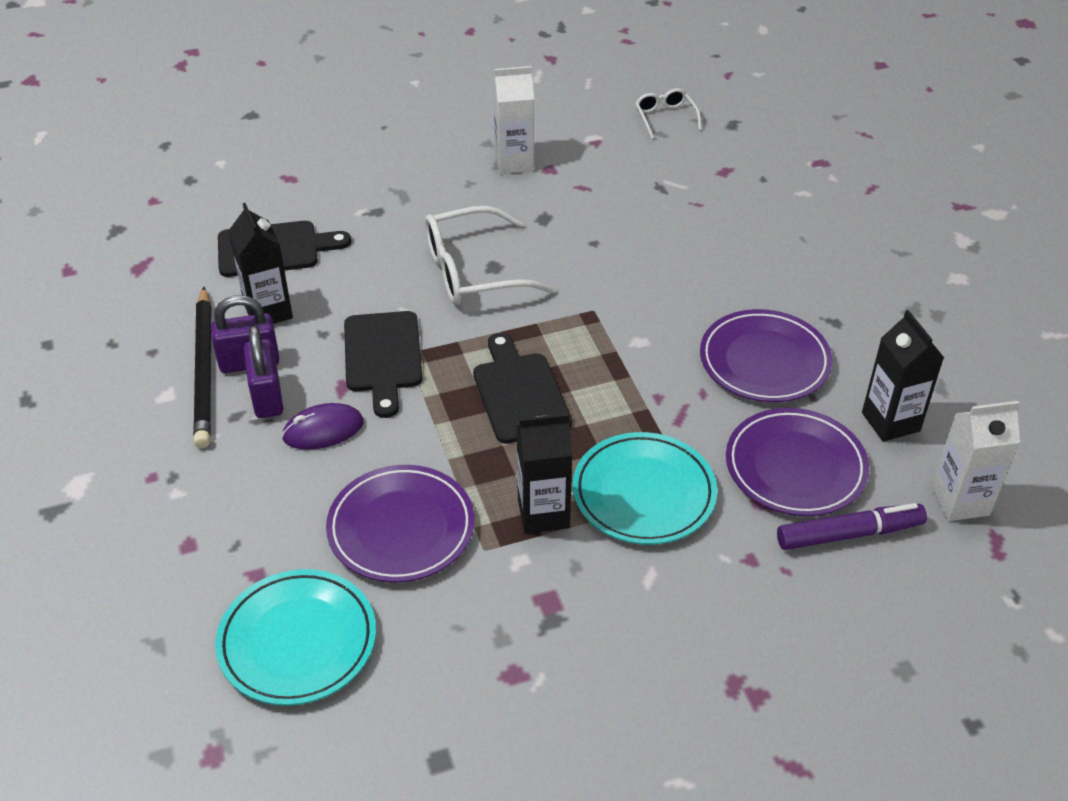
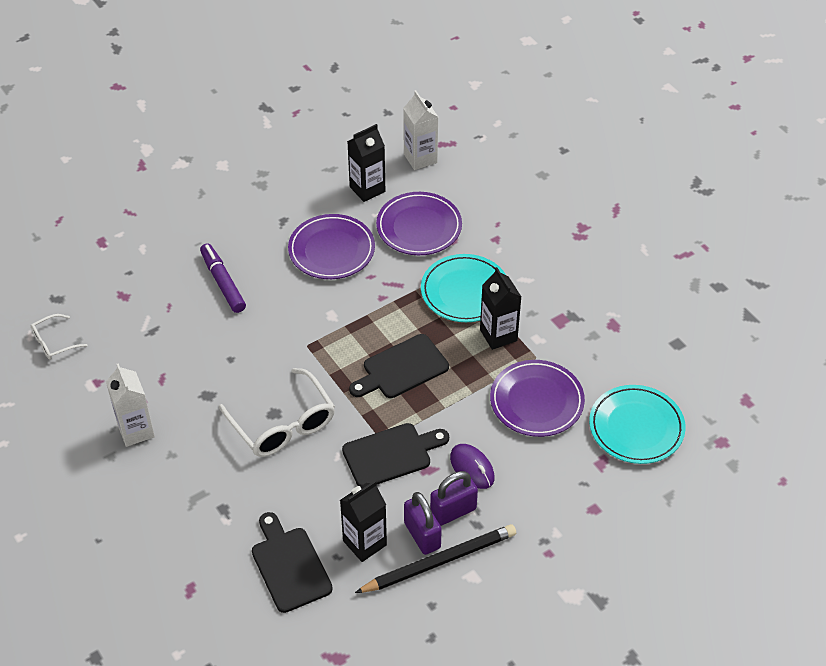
camera: 105 degrees left, 5 degrees up
purple marker [777,503,927,550] -> purple marker moved to [200,243,246,313]

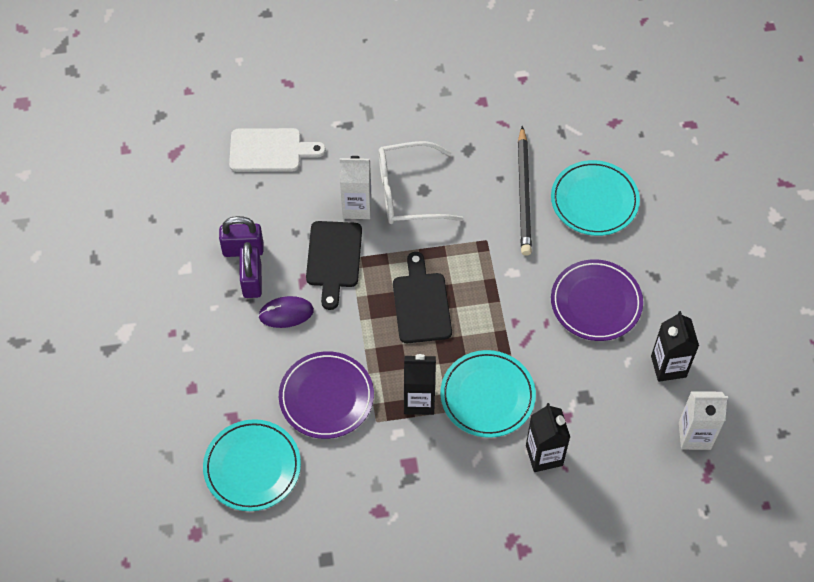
camera: 115 degrees right, 10 degrees up
white glasses [31,314,87,360] -> none
white carton [106,363,155,447] -> white carton moved to [340,156,371,219]
purple marker [200,243,246,313] -> turquoise plate [551,160,640,236]
black cutting board [252,512,333,613] -> white cutting board [229,128,326,172]
black carton [340,481,387,562] -> black carton moved to [526,403,570,472]
black pencil [355,524,516,593] -> black pencil moved to [518,126,532,256]
purple plate [376,192,462,255] -> none

